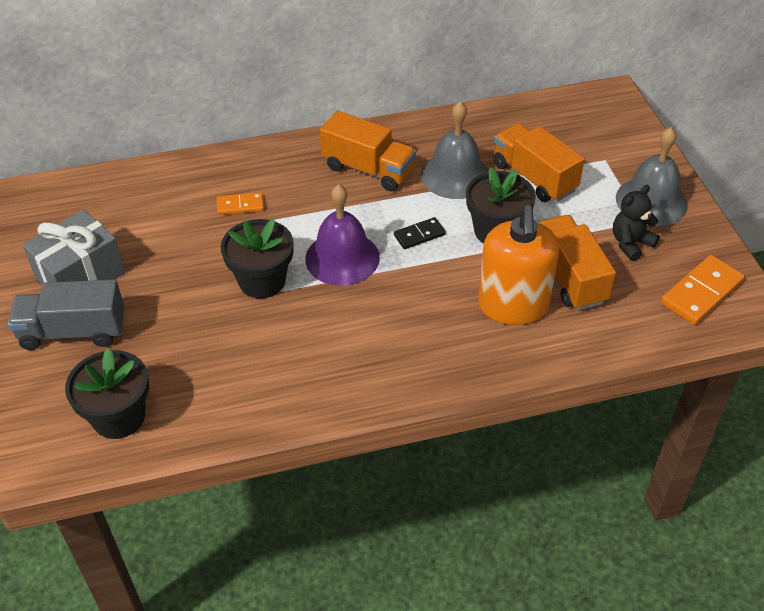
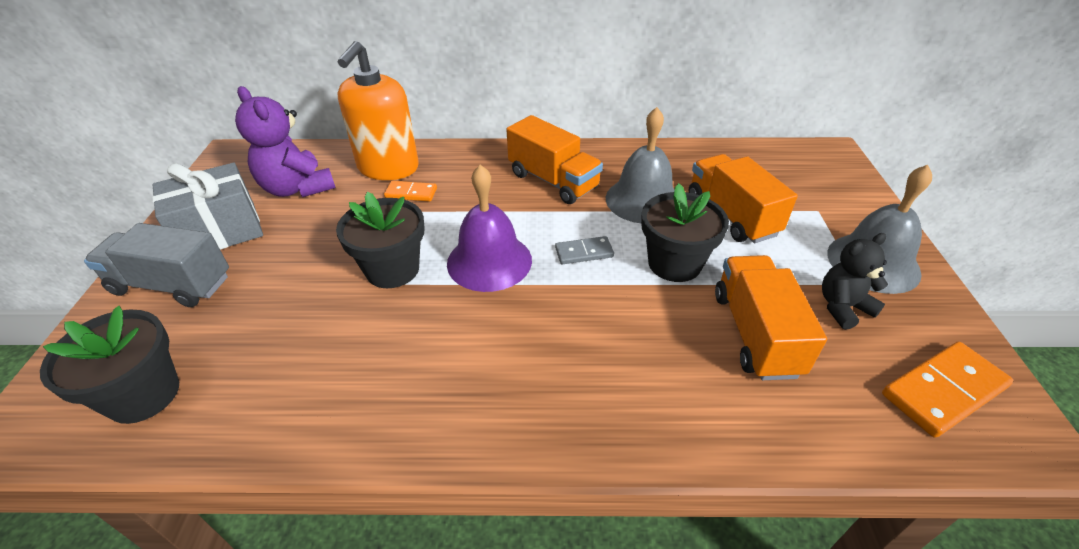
camera: 15 degrees right, 5 degrees down
black domino [394,217,446,249] -> grey domino [555,236,614,265]
orange soap dispenser [478,205,559,325] -> orange soap dispenser moved to [337,41,419,180]
none -> purple teddy bear [235,86,336,197]

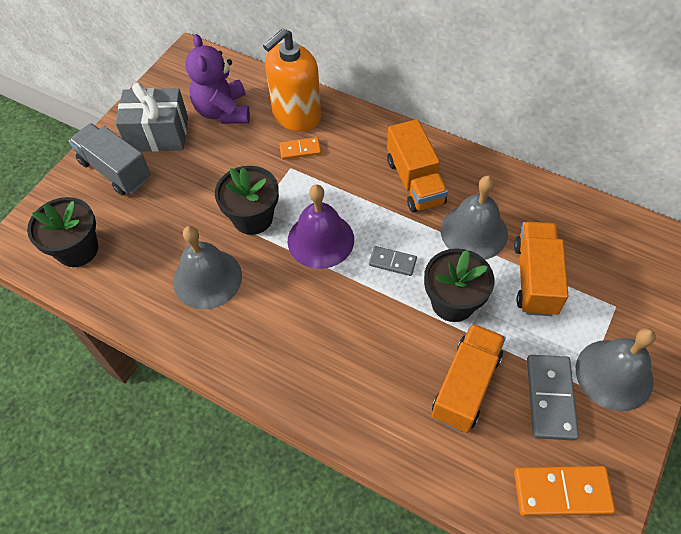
camera: 30 degrees right, 15 degrees up
orange domino [384,181,437,202] -> orange domino turned 45 degrees counterclockwise [279,137,321,160]
black teddy bear [822,233,888,330] -> grey domino [527,355,579,441]
none -> grey bell [173,226,242,309]

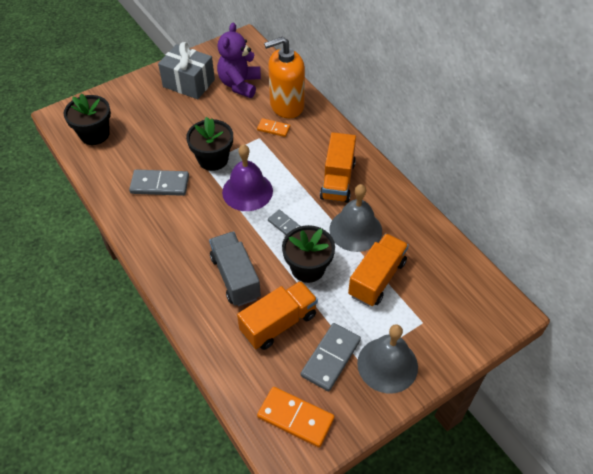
camera: 25 degrees right, 5 degrees down
grey truck [69,123,151,196] -> grey truck moved to [209,231,261,306]
grey bell [173,226,242,309] -> grey domino [129,170,189,196]

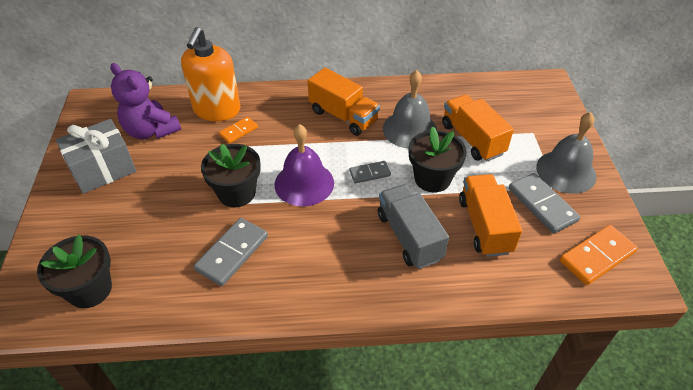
camera: 60 degrees left, 5 degrees down
grey truck [209,231,261,306] -> grey truck turned 60 degrees clockwise [378,184,449,269]

